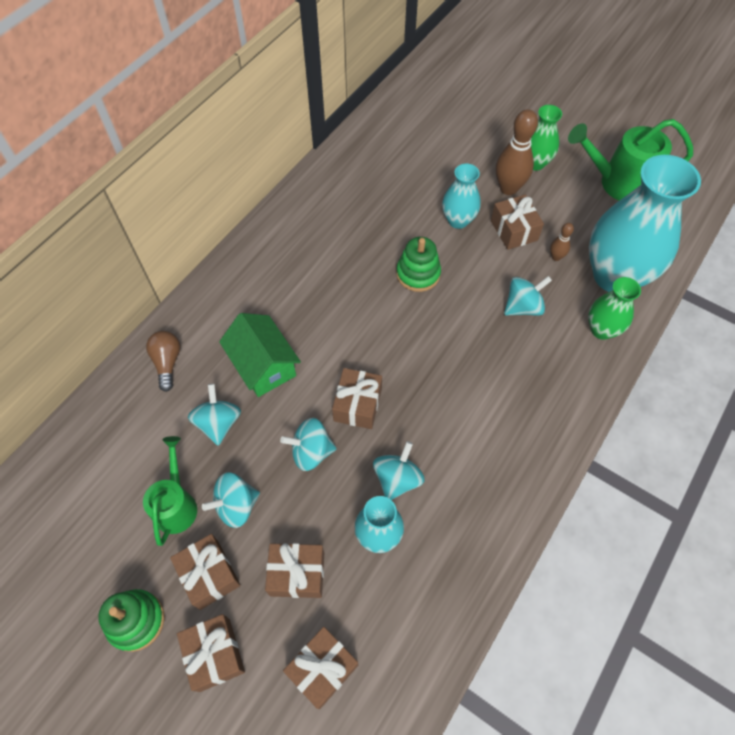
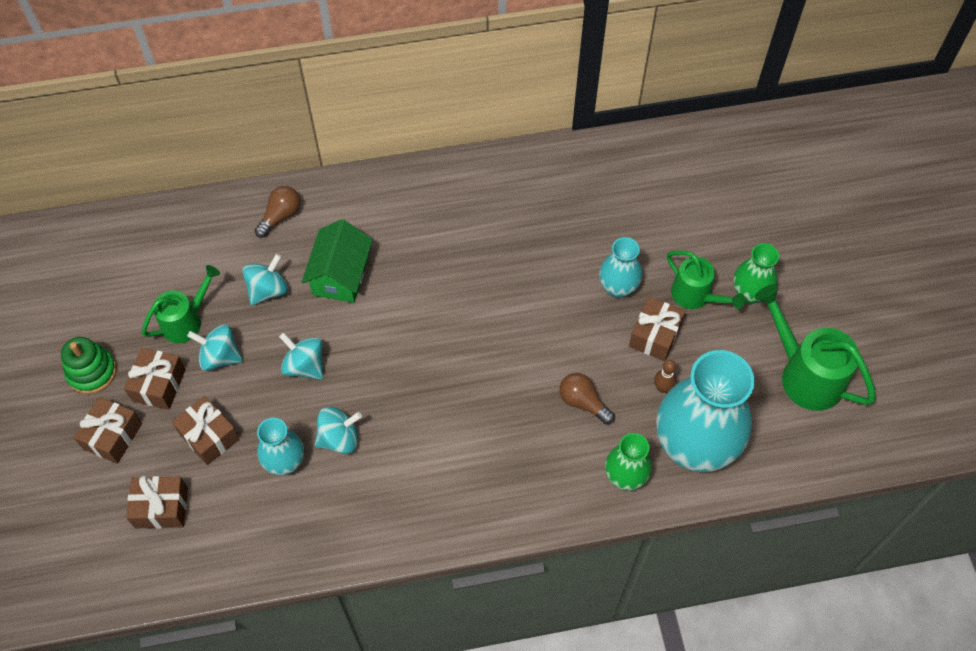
camera: 45 degrees right, 0 degrees up
brown gift [332,368,382,429] -> none
green stacking toy [396,237,441,292] -> none
brown bowling pin [496,109,538,195] -> green watering can [667,250,745,309]
turquoise spinning top [504,276,552,316] -> brown light bulb [560,373,615,425]

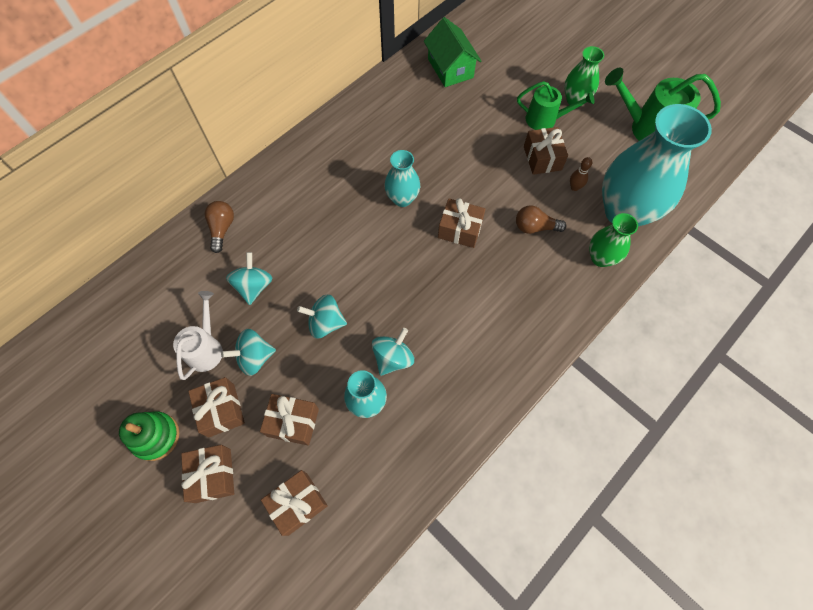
camera: 35 degrees left, 5 degrees up
green watering can [142,265,220,343] -> white watering can [173,291,223,380]
green house [302,219,373,303] -> green house moved to [424,17,481,87]
turquoise vase [599,237,642,298] -> turquoise vase moved to [385,150,420,207]
none -> brown gift [438,198,485,248]

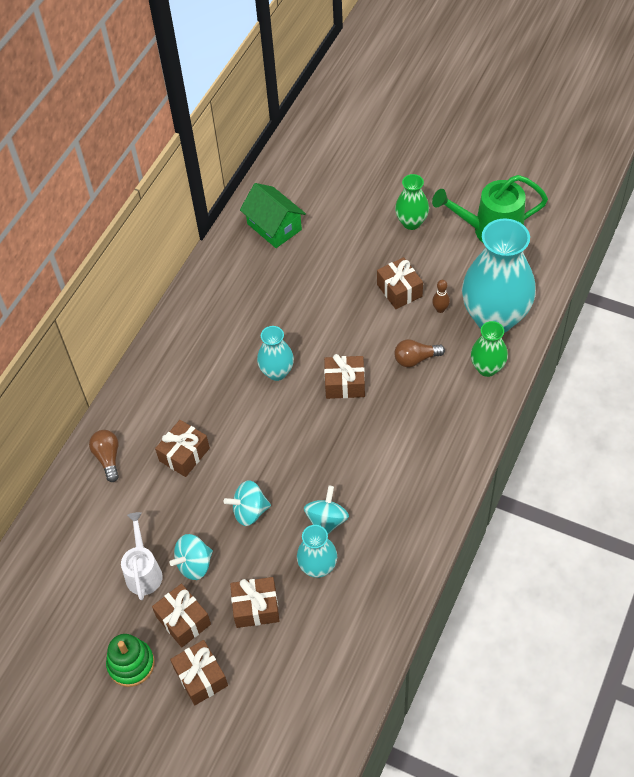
camera: 15 degrees left, 10 degrees down
turquoise spinning top [226,252,273,305] -> none
brown gift [261,470,328,536] -> brown gift moved to [155,420,210,477]
green watering can [517,81,594,130] -> none

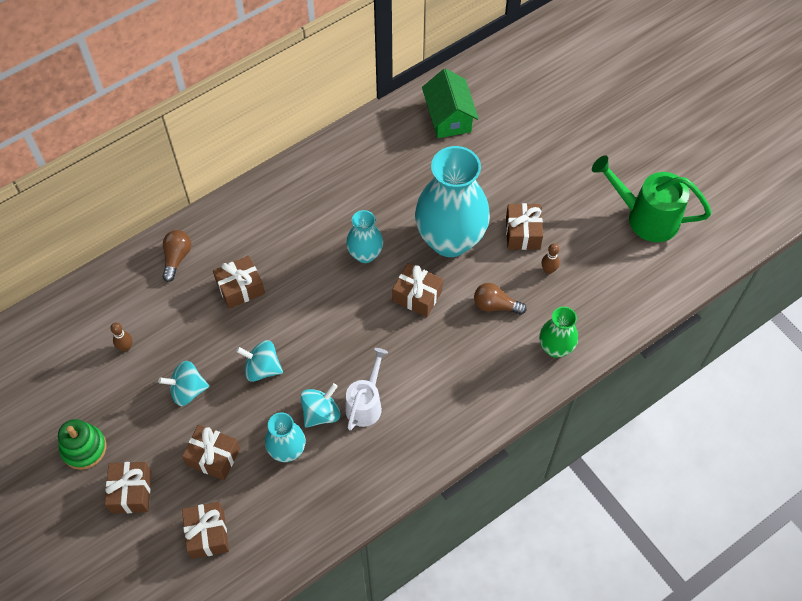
camera: 25 degrees right, 5 degrees up
white watering can [121,512,163,600] -> white watering can moved to [345,348,388,430]
brown gift [152,584,211,647] -> brown gift moved to [182,502,229,559]
green vase [395,174,429,230] -> none
turquoise vase [462,218,536,333] -> turquoise vase moved to [415,146,490,257]
none -> brown bowling pin [110,323,132,352]

